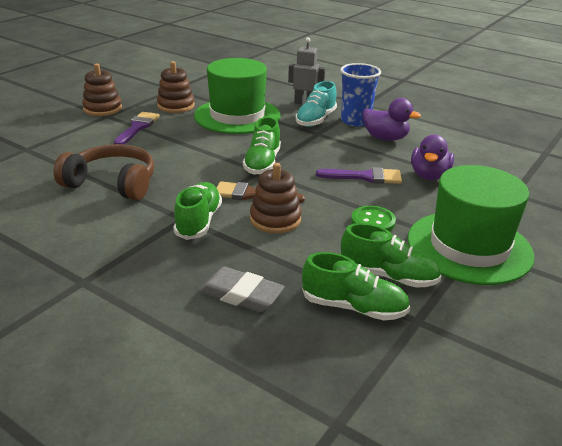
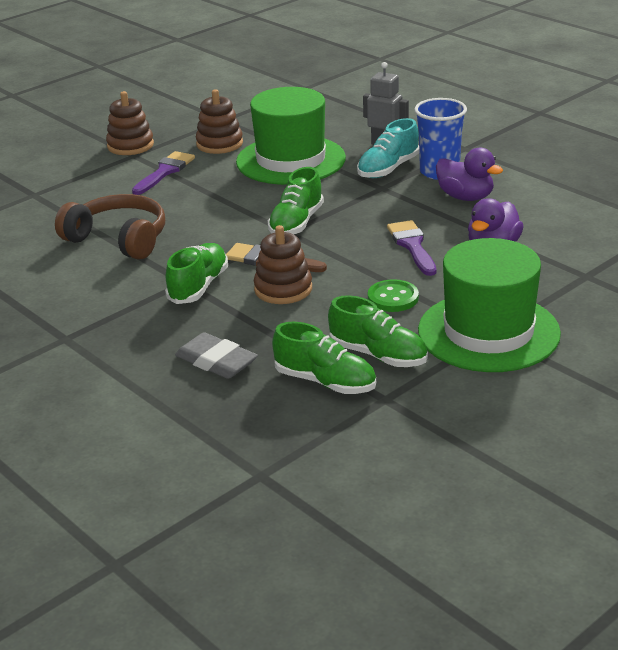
camera: 15 degrees right, 0 degrees up
purple brush [316,167,402,184] -> purple brush turned 120 degrees counterclockwise [387,220,436,276]

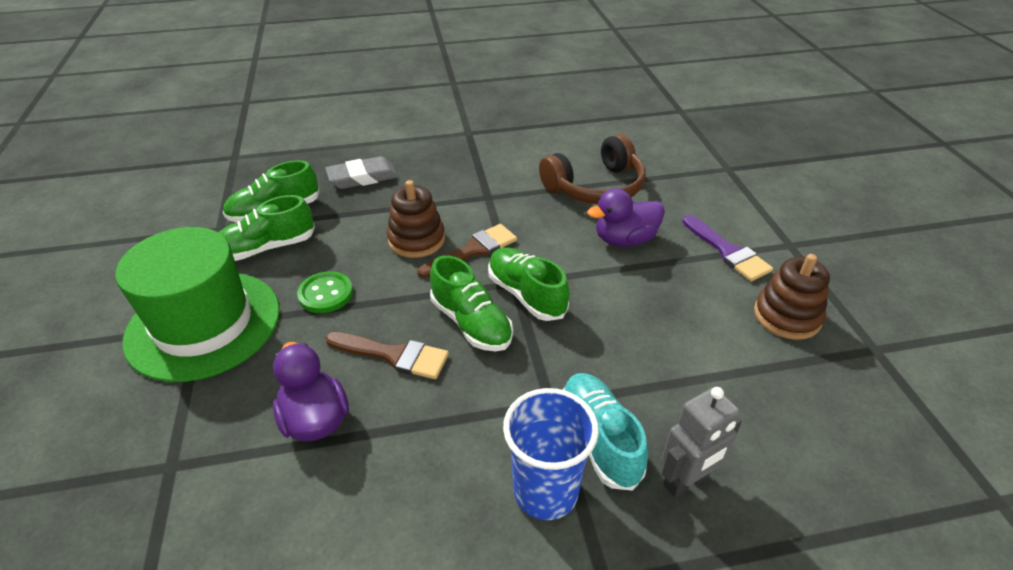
camera: 120 degrees right, 10 degrees up
brown stacking toy [106,91,154,155] -> none
green shoe [165,243,228,304] -> green shoe moved to [430,255,513,351]
green hat [236,87,346,185] -> none
purple brush [387,220,436,276] -> brown brush [326,332,449,379]
purple duck [436,148,503,201] -> purple duck moved to [587,188,665,247]

